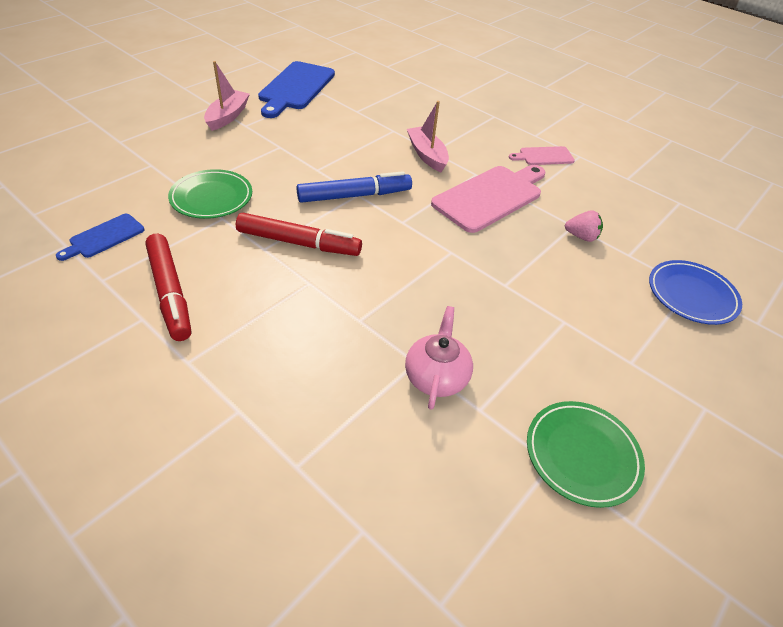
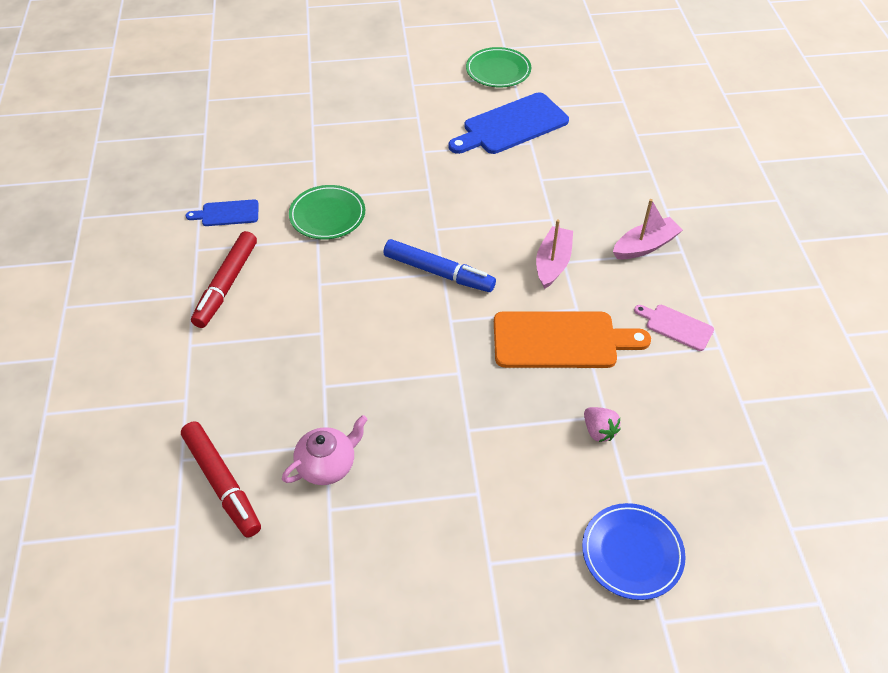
camera: 45 degrees right, 5 degrees up
pink boat [204,61,250,131] -> pink boat moved to [613,199,683,259]
red marker [236,213,362,256] -> red marker moved to [181,421,261,538]
pink cutting board [431,165,545,233] -> orange cutting board [494,311,651,368]
green plate [527,401,645,508] -> green plate moved to [466,47,531,87]

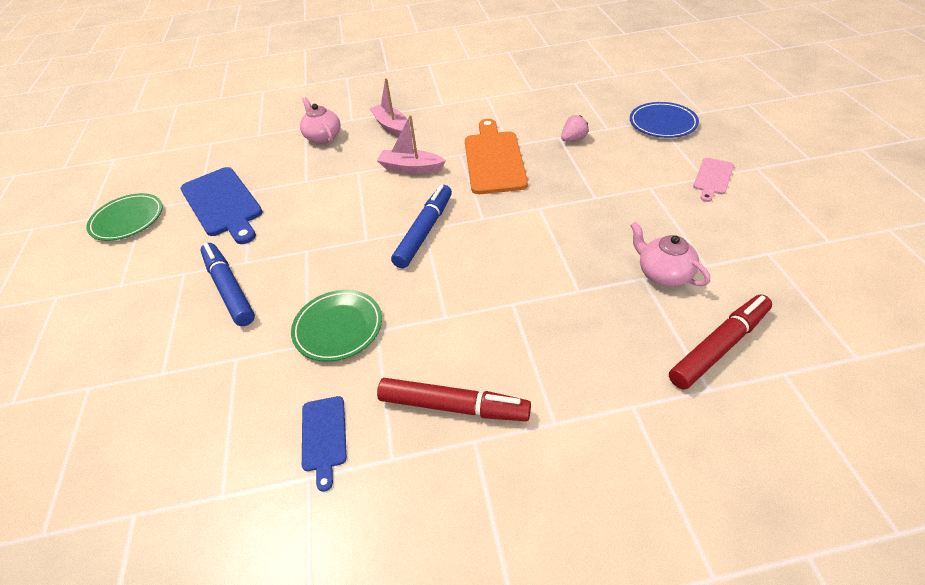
camera: 90 degrees left, 5 degrees down
pink cutting board [634,305,714,351] -> pink cutting board moved to [693,158,734,202]
none -> blue marker [200,243,255,326]
none -> pink teapot [300,97,341,144]

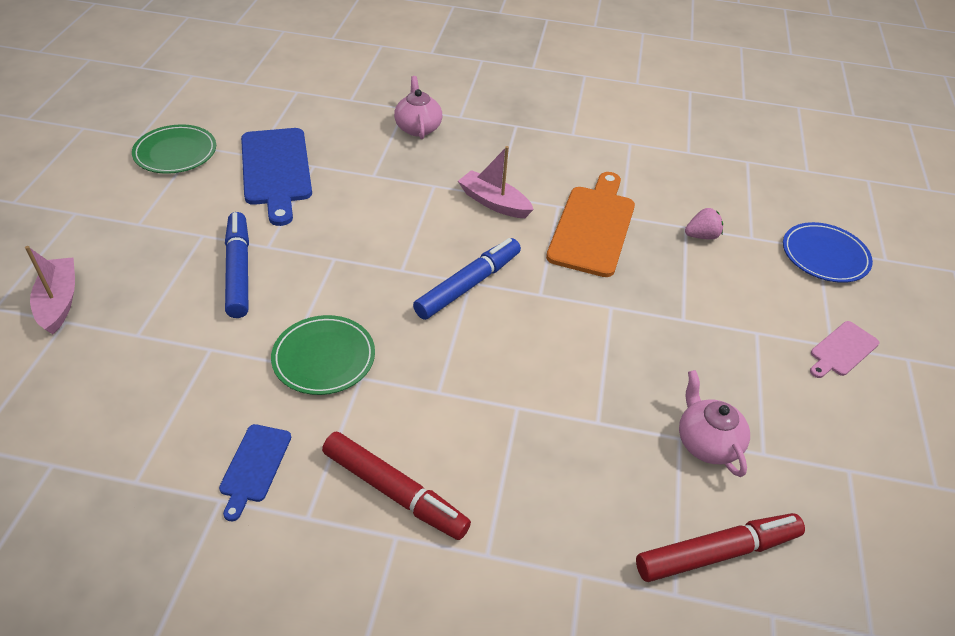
camera: 15 degrees right, 0 degrees up
pink boat [369,78,407,137] -> pink boat moved to [25,246,75,334]

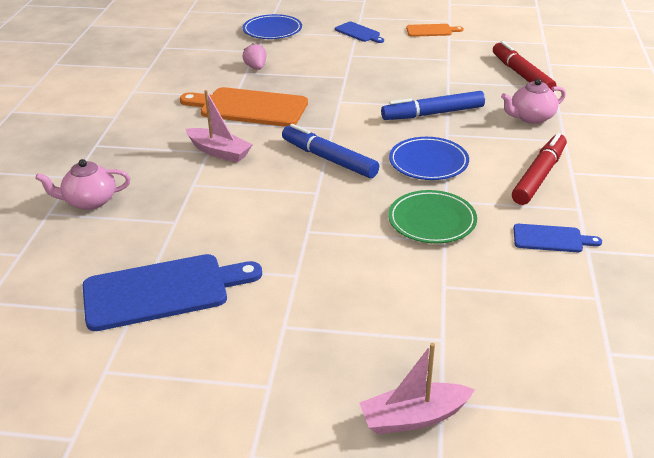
camera: 90 degrees left, 10 degrees down
green plate [132,124,216,174] -> none
blue marker [225,212,249,318] -> blue marker moved to [381,91,485,120]
pink boat [458,146,534,218] -> pink boat turned 90 degrees counterclockwise [186,90,253,163]
pink teapot [679,370,750,477] -> pink teapot moved to [501,79,566,124]
pink cutting board [810,321,879,378] -> blue cutting board [335,22,384,43]
none -> blue plate [389,137,469,180]
none -> orange cutting board [406,24,464,37]

